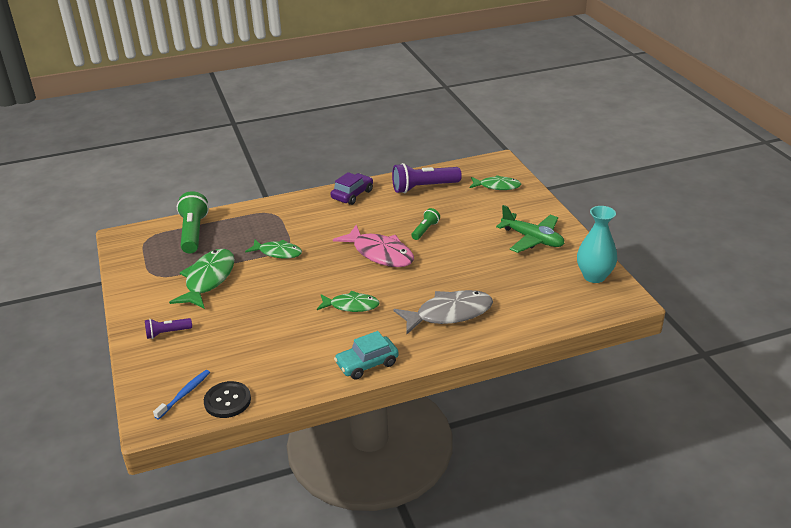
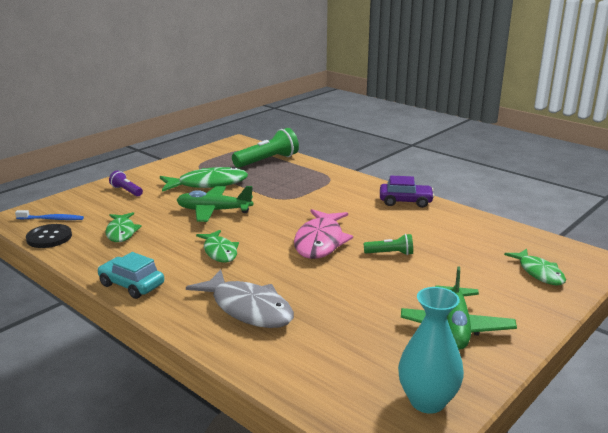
camera: 60 degrees right, 10 degrees down
green fish [245,240,302,258] -> green fish moved to [105,212,142,242]
purple flashlight [392,163,462,193] -> none
none -> green plane [177,186,253,222]

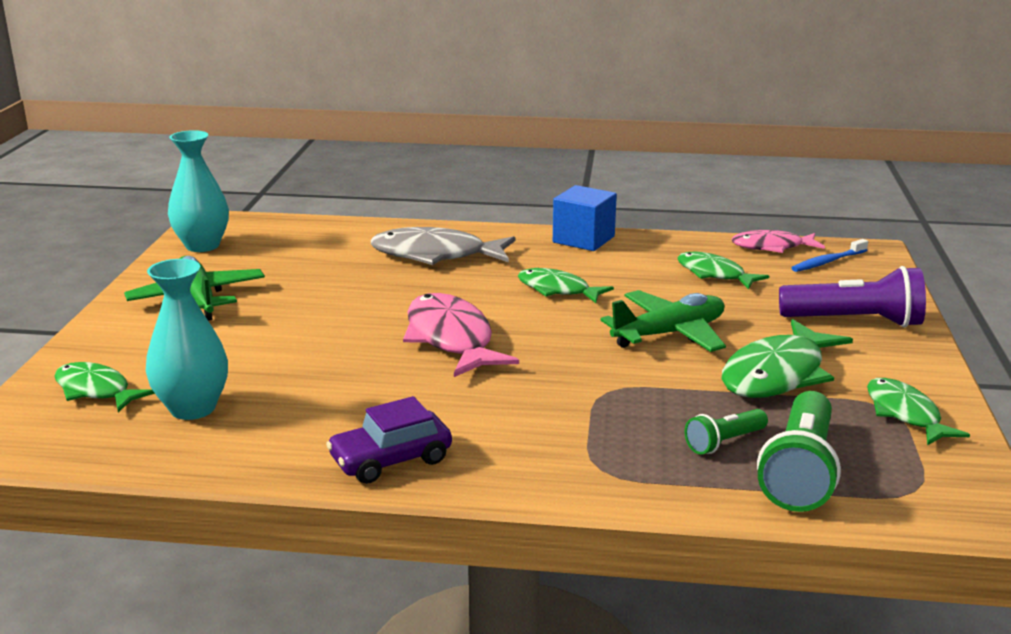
camera: 145 degrees right, 0 degrees up
black button [26,224,72,248] -> pink fish [731,230,825,253]
turquoise car [98,252,164,299] -> blue cube [553,185,617,251]
purple flashlight [109,171,143,196] -> purple flashlight [779,266,926,328], size x1.85
green flashlight [364,234,413,255] -> green flashlight moved to [684,409,768,455]
none -> turquoise vase [146,259,228,420]
none -> green fish [867,378,970,445]

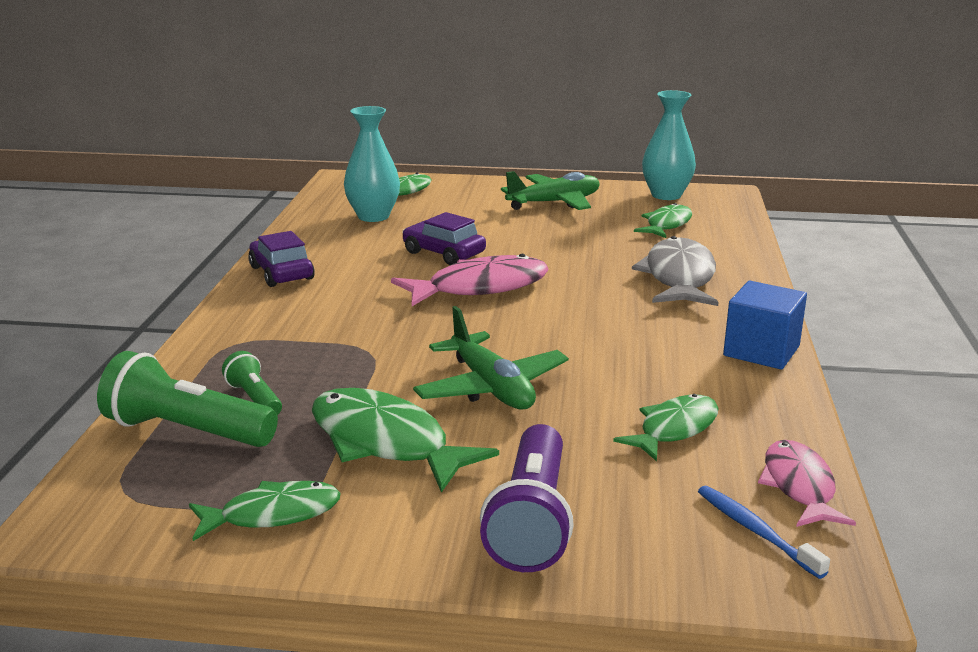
camera: 90 degrees right, 0 degrees up
green fish [518,268,614,303] -> green fish moved to [634,203,692,238]
none -> purple car [402,212,486,265]

